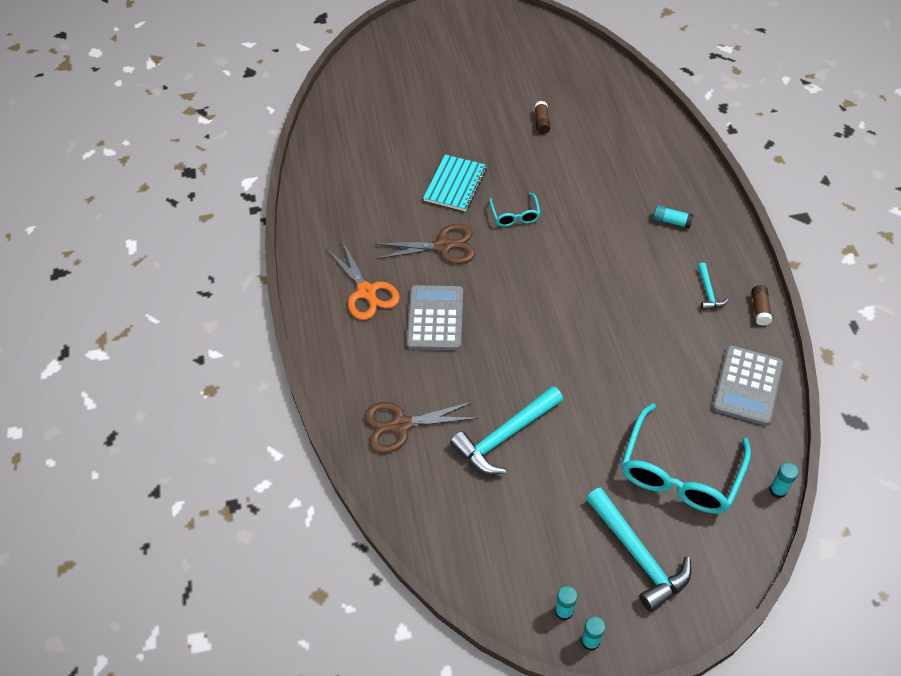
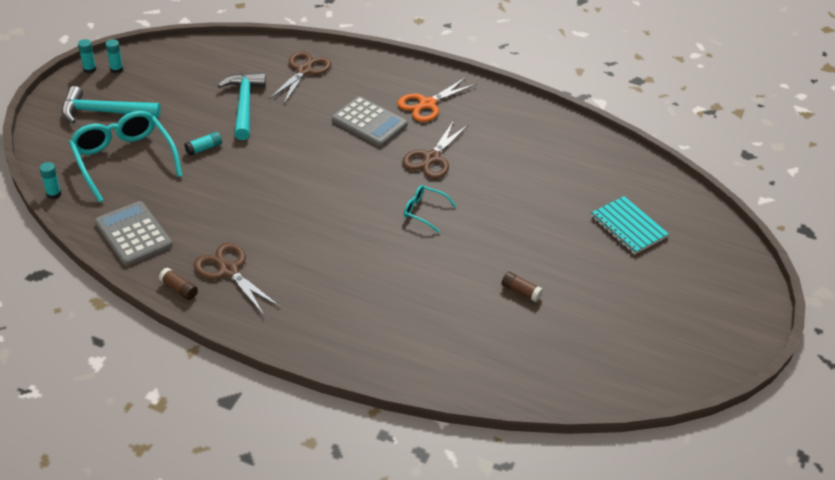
camera: 120 degrees right, 10 degrees down
orange scissors [327,242,400,320] -> orange scissors turned 45 degrees counterclockwise [397,77,477,122]
turquoise notebook [423,155,487,211] -> turquoise notebook moved to [591,196,669,255]
turquoise glue stick [653,205,693,229] -> turquoise glue stick moved to [184,132,222,156]
turquoise hammer [698,263,729,310] -> brown scissors [194,243,280,315]

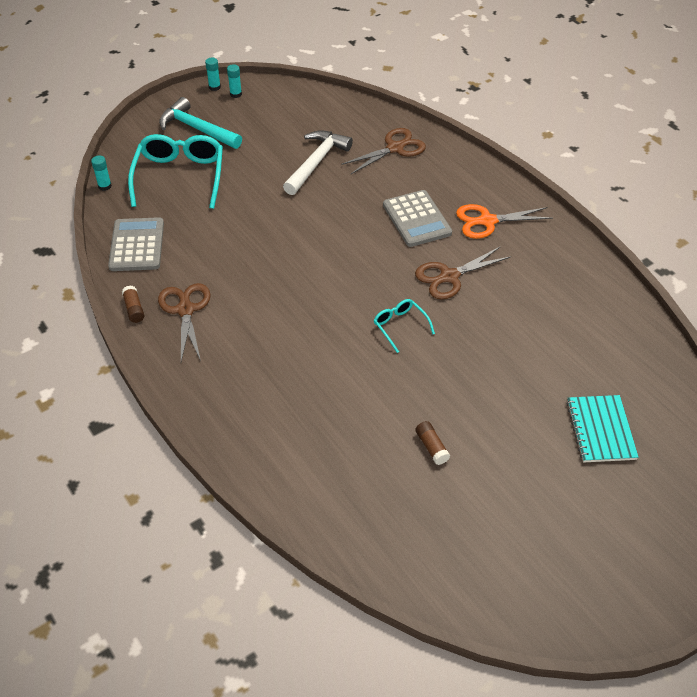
camera: 35 degrees right, 5 degrees up
turquoise glue stick [184,132,222,156] -> none
turquoise hammer [218,72,266,140] -> white hammer [283,130,353,195]

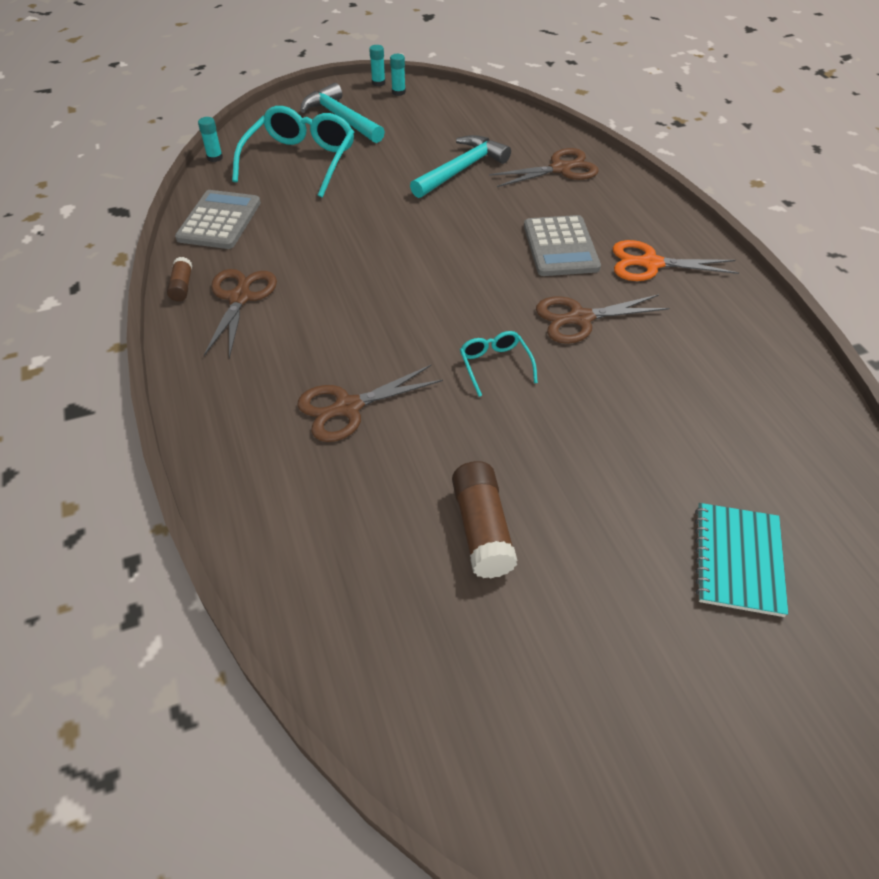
camera: 15 degrees right, 0 degrees up
white hammer [283,130,353,195] -> turquoise hammer [410,135,511,198]
brown glue stick [415,421,450,465] -> brown glue stick [452,461,517,578], size x1.78
none -> brown scissors [297,365,443,442]

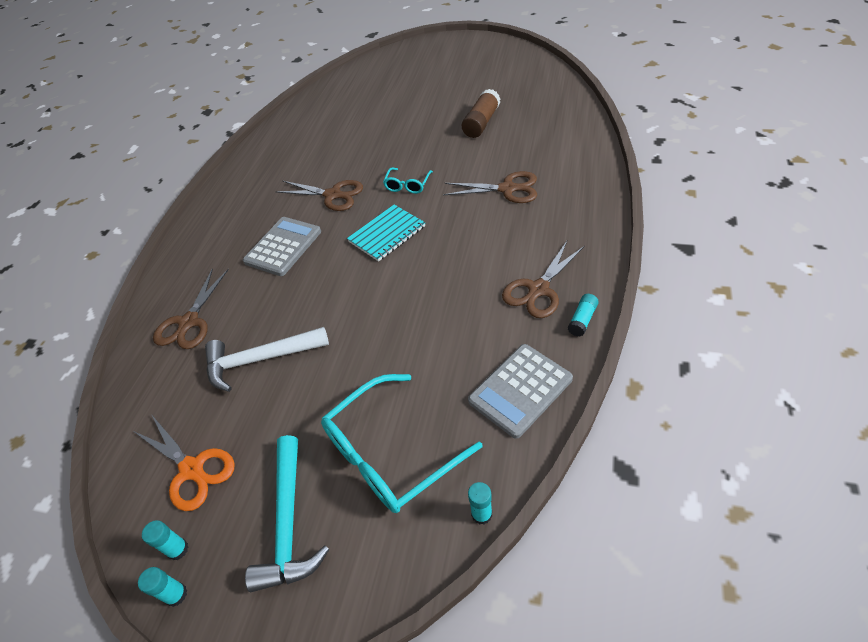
camera: 140 degrees left, 0 degrees up
brown glue stick [167,257,192,301] -> turquoise glue stick [568,294,599,337]
turquoise hammer [410,135,511,198] -> white hammer [205,327,329,392]
brown scissors [489,148,599,187] -> brown scissors turned 90 degrees counterclockwise [153,268,229,349]
orange scissors [613,240,739,281] -> orange scissors moved to [133,414,235,511]
turquoise notebook [695,503,788,617] -> turquoise notebook moved to [347,205,425,262]

